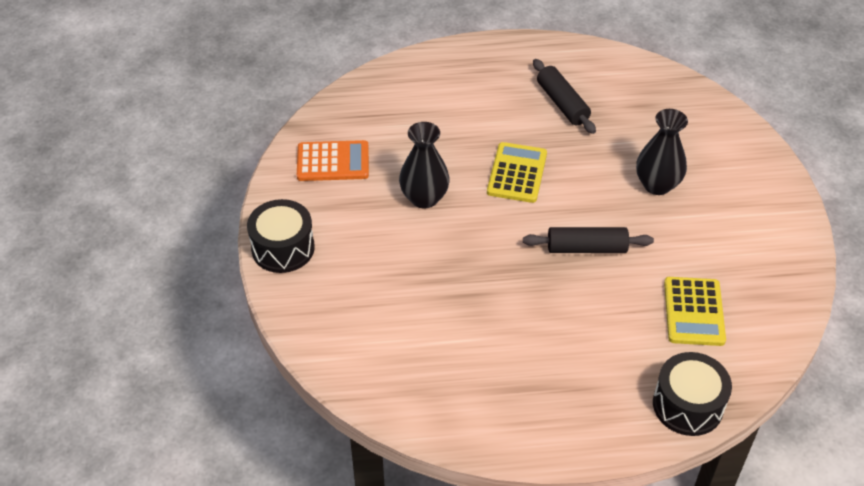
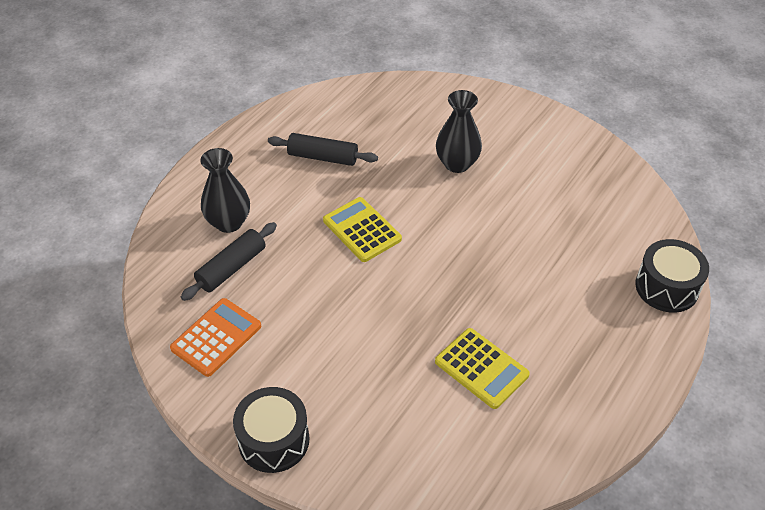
camera: 50 degrees left, 0 degrees up
black vase [399,122,450,208] -> black vase moved to [200,148,250,233]
black rolling pin [523,227,654,253] -> black rolling pin moved to [181,222,277,301]
yellow calculator [664,277,726,346] -> yellow calculator moved to [435,328,530,409]

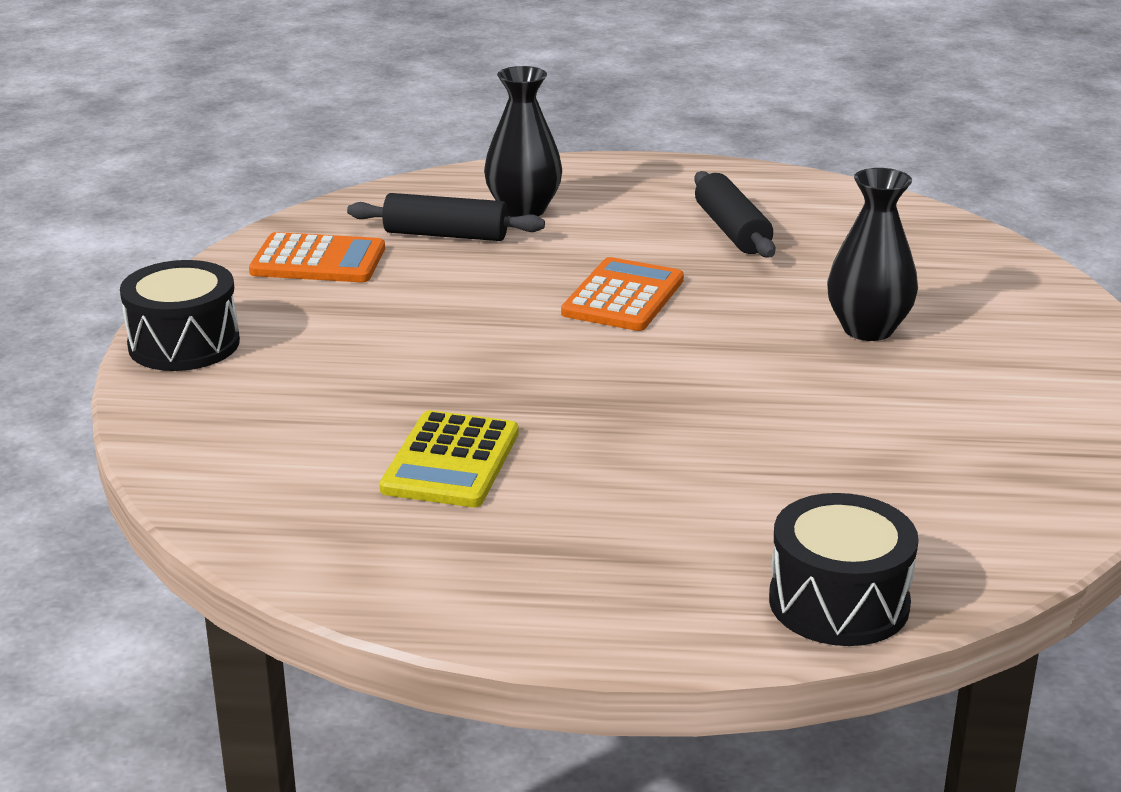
camera: 60 degrees right, 20 degrees down
yellow calculator [323,197,402,262] -> orange calculator [561,257,684,331]

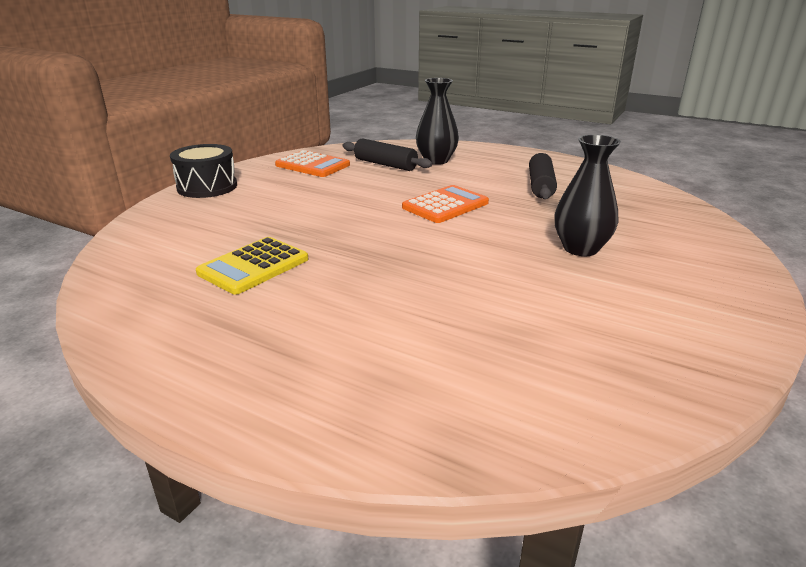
camera: 25 degrees right, 0 degrees up
black drum [769,493,919,646] -> none

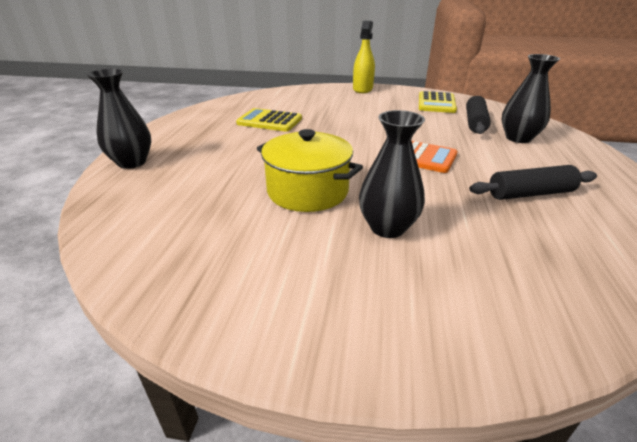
camera: 70 degrees right, 5 degrees up
black drum [170,144,237,198] -> yellow spray bottle [353,21,375,93]
orange calculator [275,150,350,177] -> yellow calculator [419,91,457,113]
none -> black vase [86,69,151,169]
none -> yellow pot [257,129,363,212]

